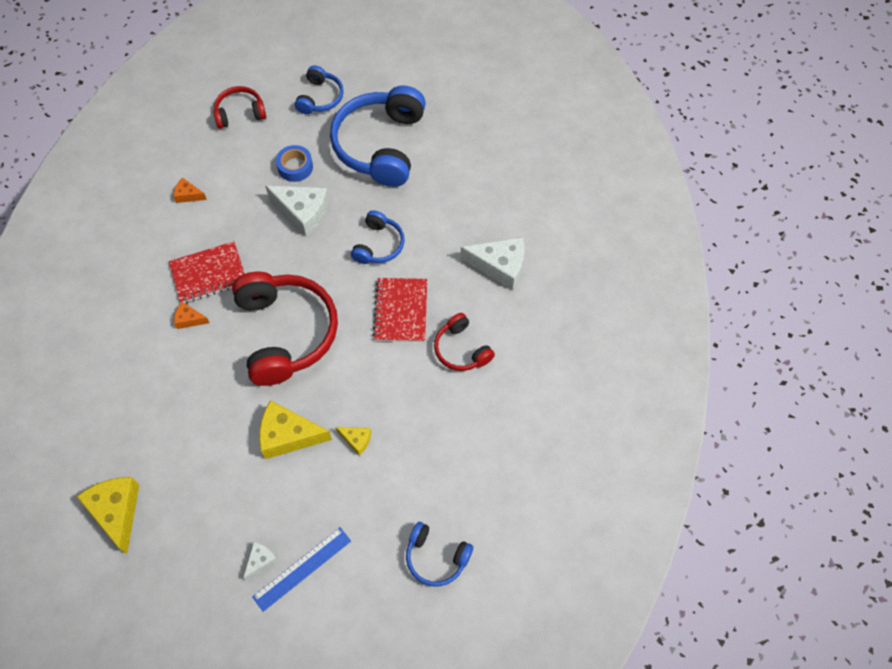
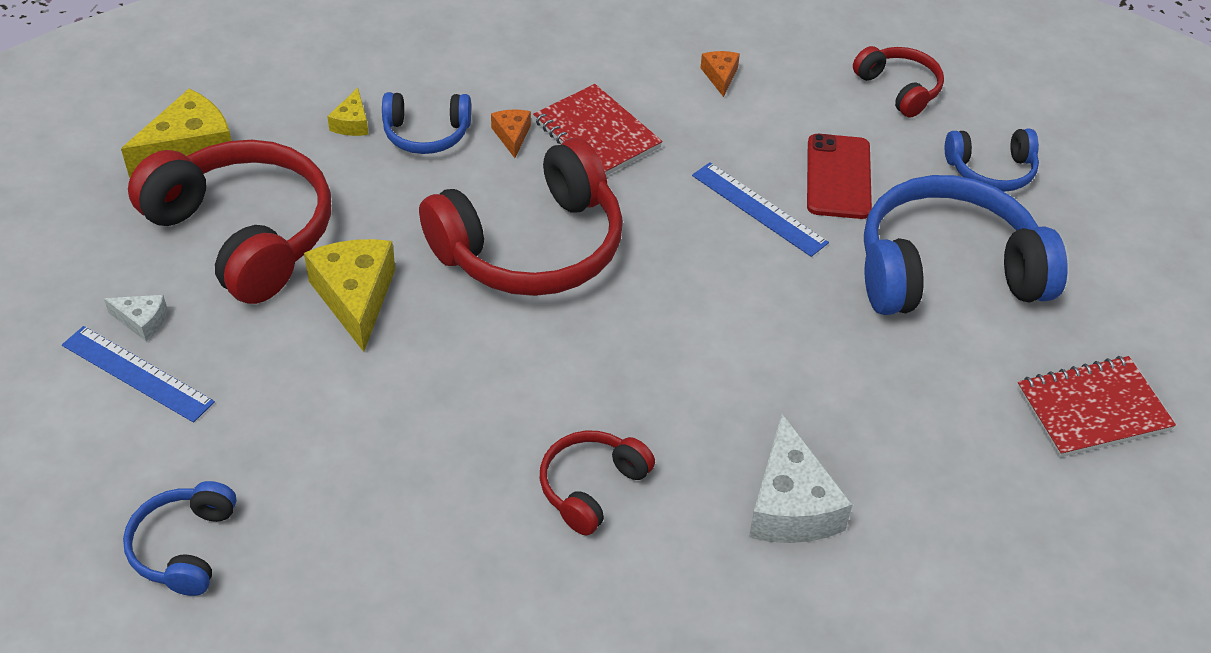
camera: 70 degrees right, 15 degrees down
white cheese [265,186,329,237] -> blue ruler [692,162,829,257]
blue tape [276,145,313,182] -> red phone [807,134,872,219]
yellow cheese [336,427,371,456] -> yellow cheese moved to [327,88,369,136]
blue headphones [351,210,405,264] -> blue headphones moved to [382,92,471,154]
red notebook [372,278,427,342] -> red notebook moved to [1017,356,1176,457]
none -> red headphones [128,140,331,304]

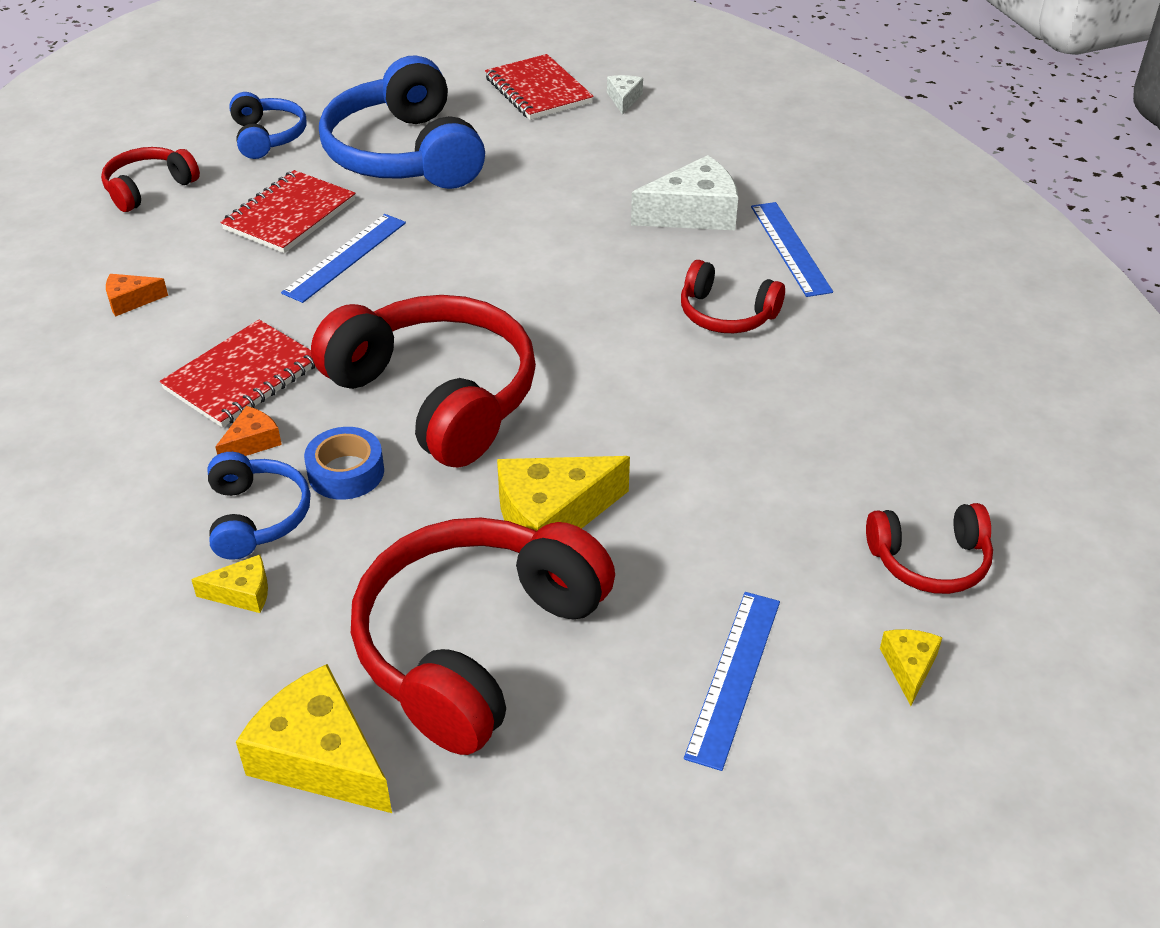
camera: 100 degrees left, 5 degrees down
white cheese [104,295,167,341] -> white cheese moved to [607,75,643,115]
blue headphones [123,481,236,596] -> red headphones [866,503,993,594]
orange cheese [491,109,531,158] -> orange cheese turned 150 degrees clockwise [215,406,282,456]
red phone [807,134,872,219] -> red notebook [220,170,356,253]
none -> blue tape [304,427,384,500]
none -> blue ruler [751,202,833,297]
none -> yellow cheese [880,629,943,706]

